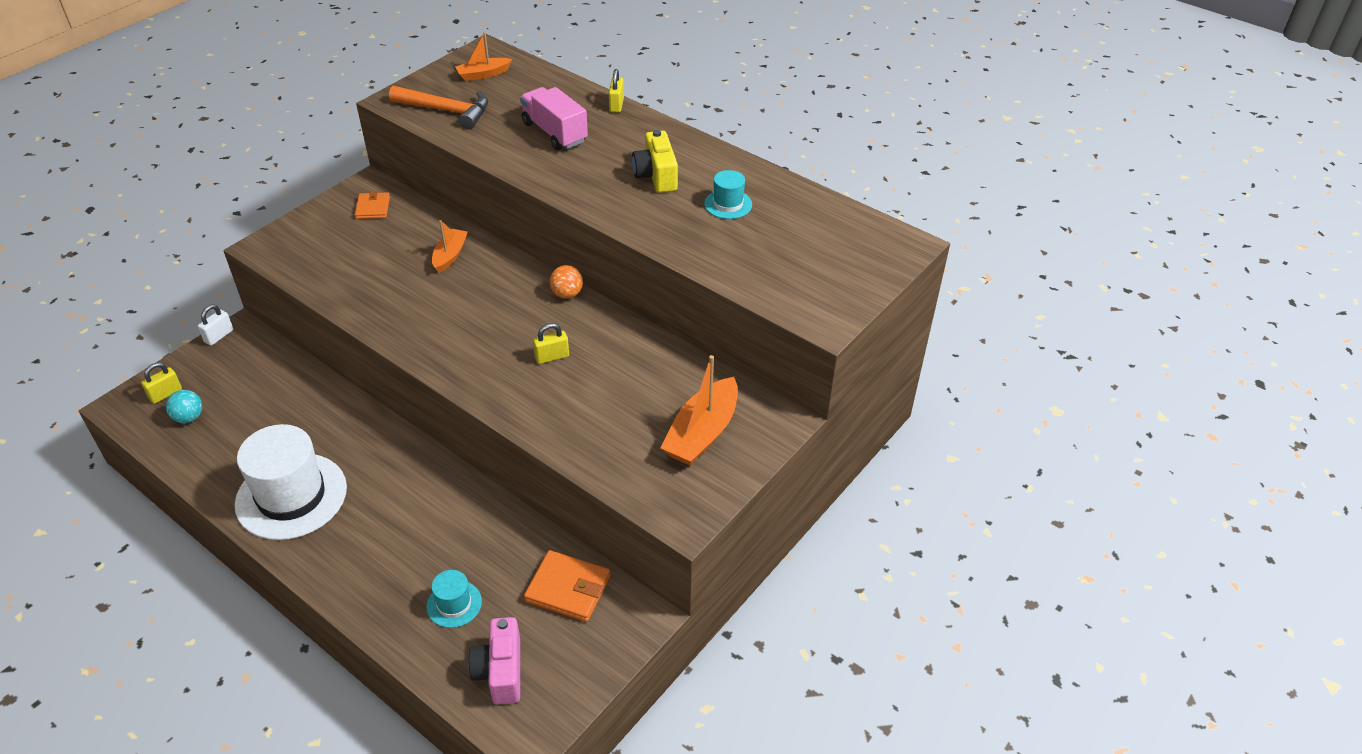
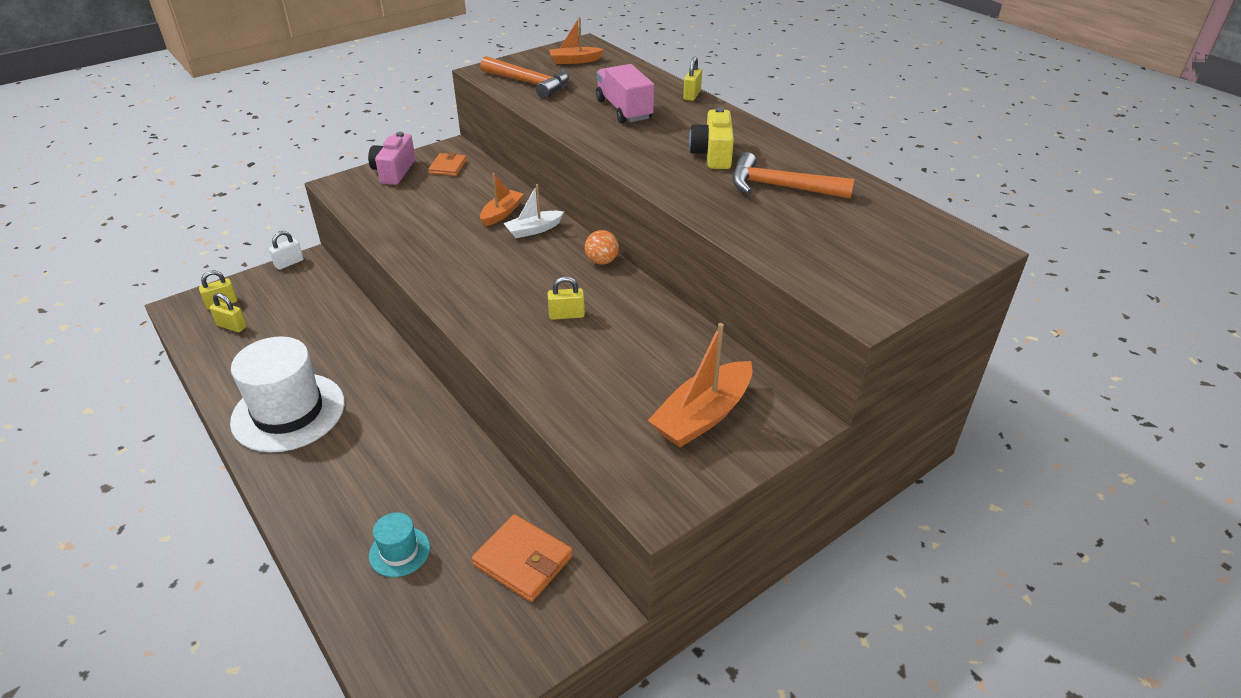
camera: 15 degrees right, 5 degrees down
turquoise ball [166,390,202,423] -> yellow padlock [210,293,247,332]
pink camera [468,617,520,704] -> pink camera moved to [368,132,415,185]
turquoise hat [704,170,752,219] -> orange hammer [732,152,854,199]
none -> white boat [503,184,564,238]

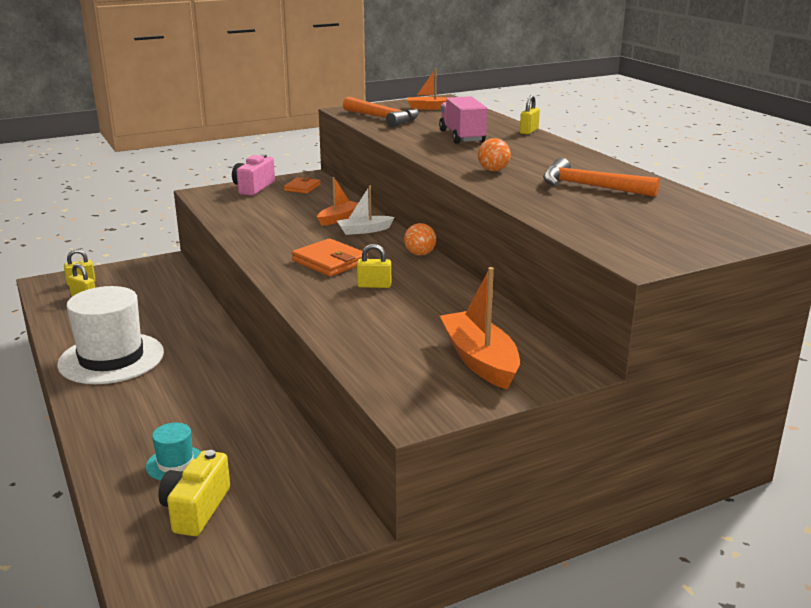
camera: 10 degrees right, 15 degrees down
white padlock [269,231,304,270] -> none
orange wallet [472,514,573,602] -> orange wallet moved to [292,238,368,277]
orange boat [648,323,753,448] -> orange boat turned 105 degrees clockwise [440,267,520,390]
yellow camera [689,107,734,169] -> yellow camera moved to [158,450,230,536]
none -> orange ball [478,138,511,171]

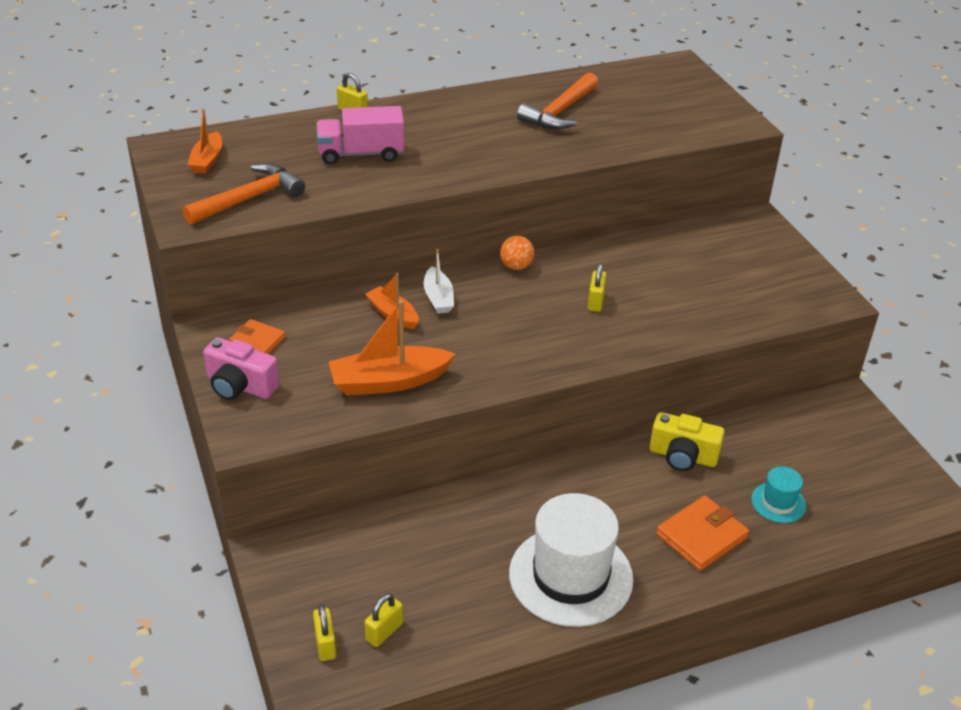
camera: 85 degrees left, 15 degrees up
yellow camera [158,450,230,536] -> yellow camera moved to [650,412,725,471]
orange wallet [292,238,368,277] -> orange wallet moved to [656,495,749,571]
orange boat [440,267,520,390] -> orange boat moved to [328,300,456,396]
orange ball [478,138,511,171] -> none

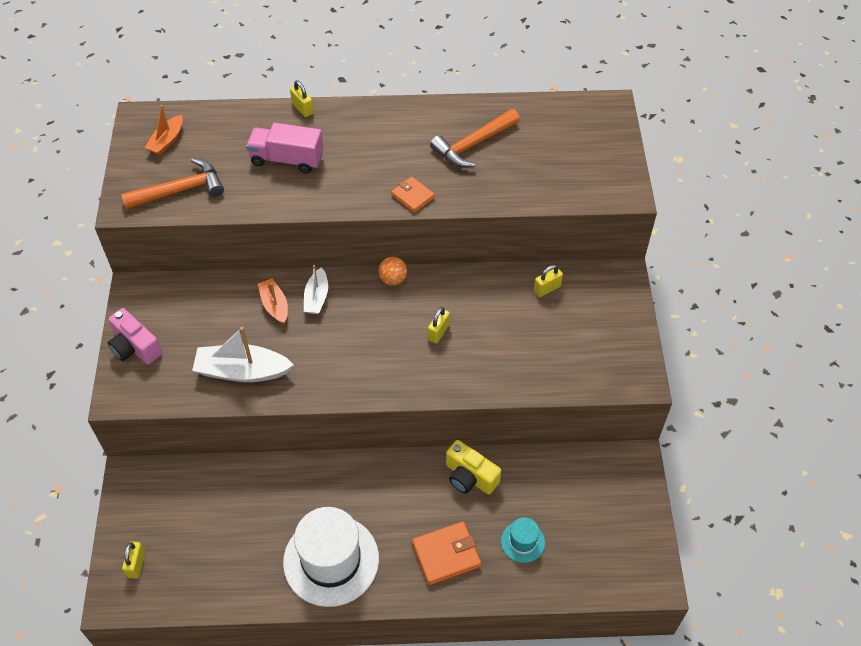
camera: 20 degrees right, 15 degrees up
orange wallet [229,319,286,354] -> orange wallet moved to [391,176,435,213]
orange boat [328,300,456,396] -> white boat [192,327,294,382]
yellow padlock [365,593,403,647] -> yellow padlock moved to [534,265,563,297]

